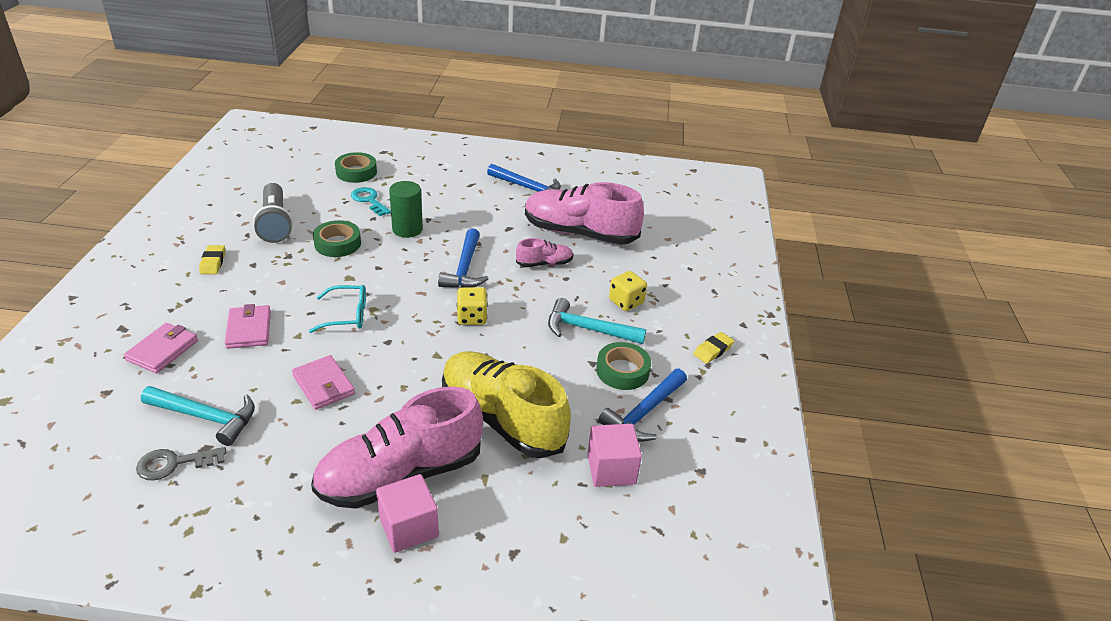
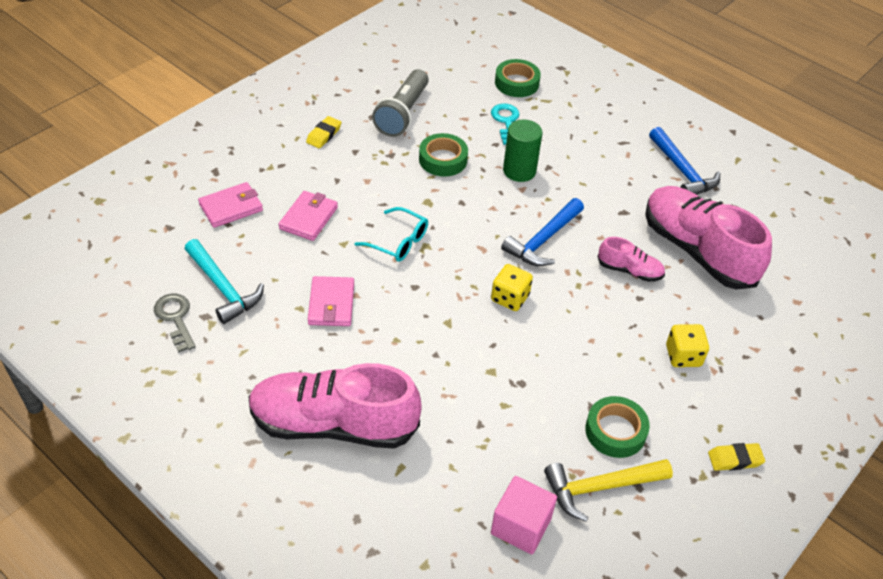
camera: 35 degrees right, 10 degrees up
grey key [136,447,226,480] -> grey key turned 45 degrees clockwise [154,293,195,352]
pink cube [376,474,439,553] -> none
yellow shoe [442,351,571,458] -> none
turquoise hammer [548,298,647,344] -> none
blue hammer [598,369,687,442] -> yellow hammer [544,459,673,522]

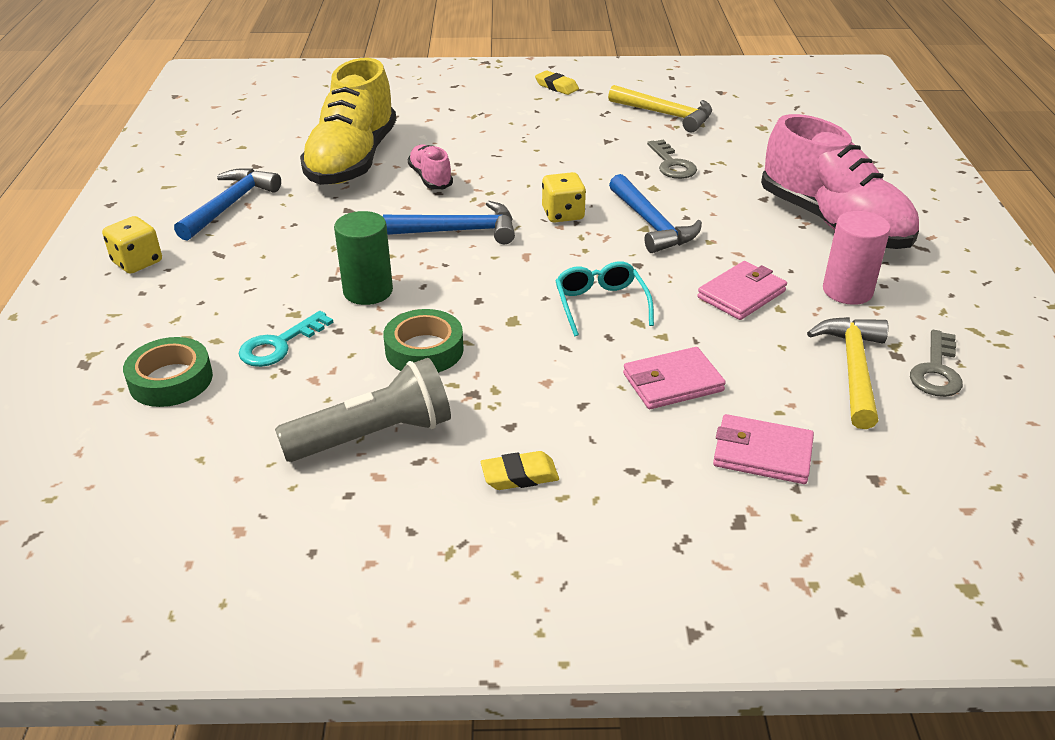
camera: 130 degrees left, 10 degrees down
turquoise hammer [185,239,264,324] -> yellow hammer [807,317,888,429]
pink cube [491,476,557,554] -> none
green tape [585,396,650,458] -> none
pink shoe [645,186,772,289] -> yellow shoe [300,58,396,185]
yellow dice [666,324,709,367] -> yellow dice moved to [102,216,162,274]
none -> blue hammer [609,174,702,253]
none -> grey key [647,140,697,179]
none -> pink cylinder [823,211,890,305]

